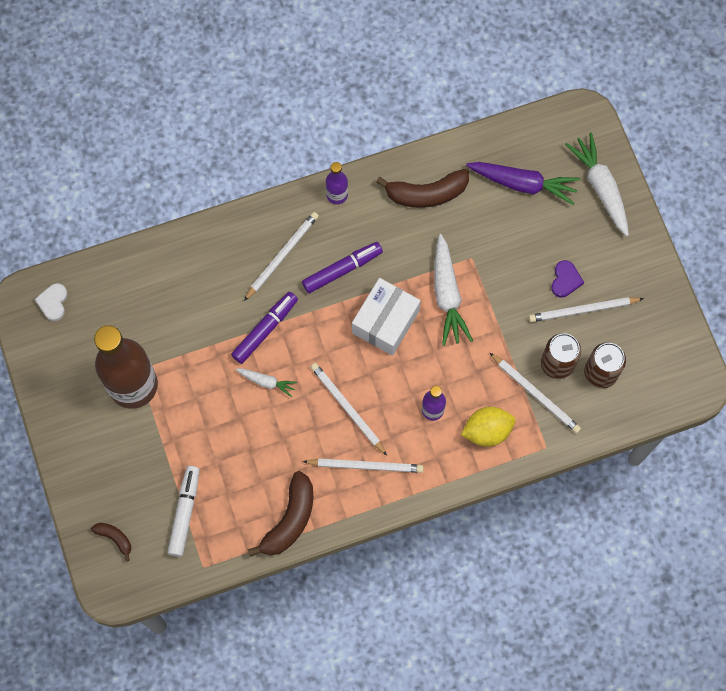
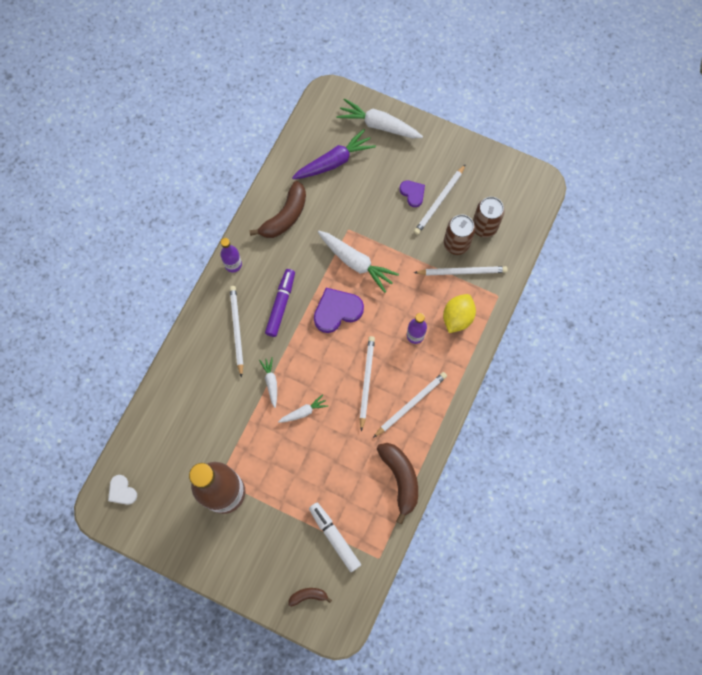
camera: 45 degrees left, 0 degrees up
purple marker [231,292,298,364] -> white carrot [259,357,277,408]
white pencil [311,363,387,456] -> white pencil turned 90 degrees clockwise [359,336,375,431]
white box [352,278,421,356] -> purple heart [314,288,364,333]

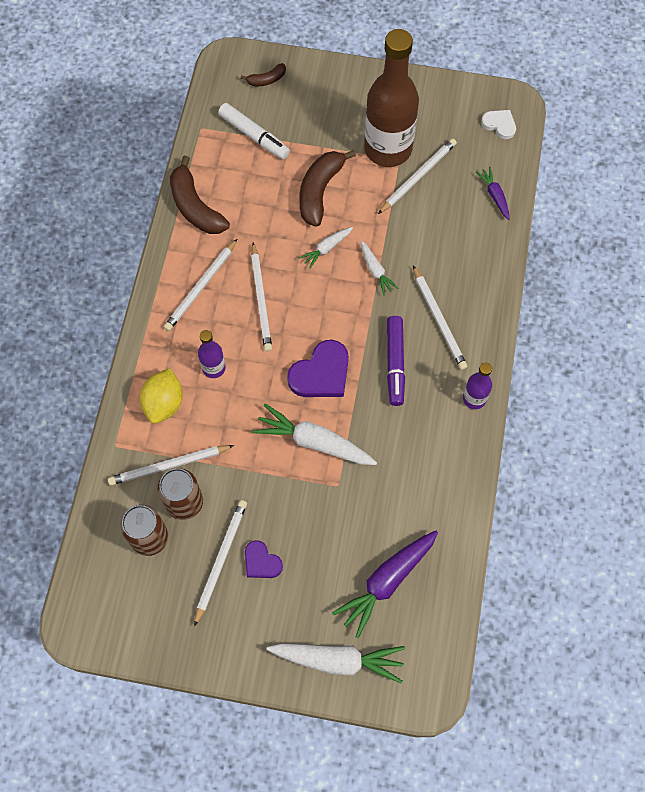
camera: 165 degrees right, 5 degrees down
brown banana [249,181,306,238] -> brown banana moved to [299,150,356,227]
none -> white pencil [378,138,457,214]
none -> purple carrot [476,167,510,220]

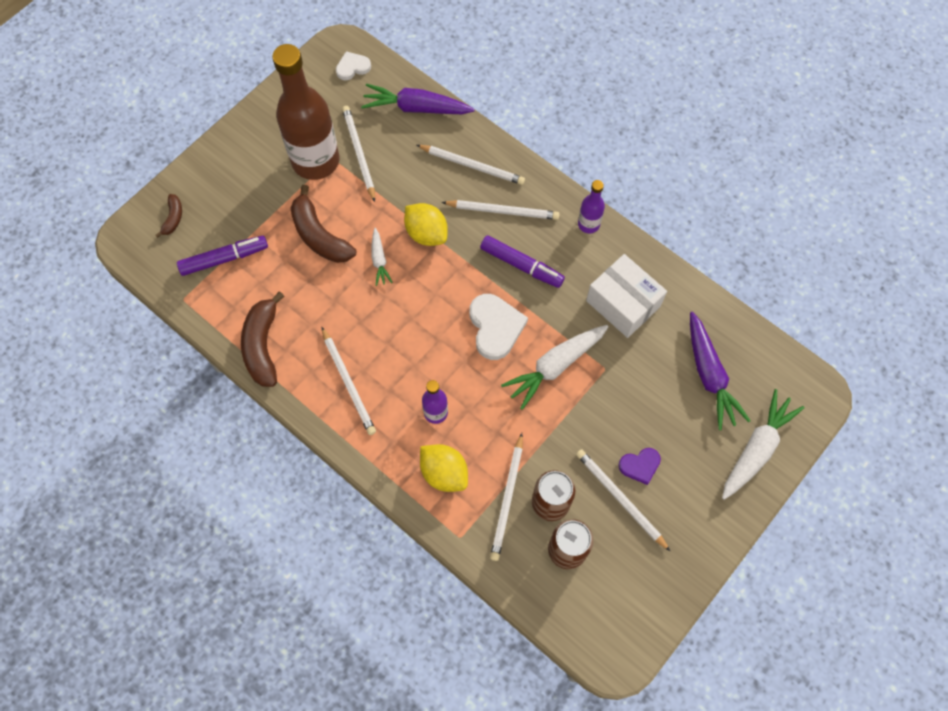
camera: 60 degrees left, 0 degrees up
brown banana [170,156,230,234] -> brown banana turned 90 degrees clockwise [241,291,284,387]
white marker [218,103,290,159] -> purple marker [177,236,268,276]
white pencil [251,243,272,352] -> white pencil moved to [417,145,525,185]
purple heart [287,340,349,397] -> white heart [470,294,528,360]
white carrot [361,241,398,295] -> yellow lemon [404,203,448,246]
purple carrot [476,167,510,220] -> purple carrot [361,83,475,114], size x1.86
none -> white box [586,254,667,338]

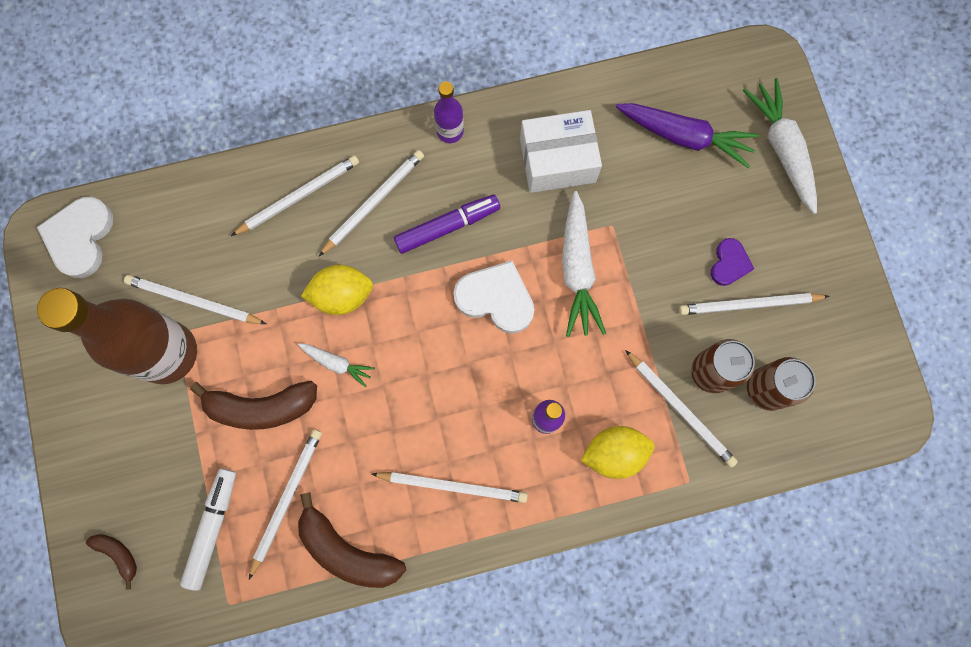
camera: 55 degrees left, 10 degrees up
purple marker [177,236,268,276] -> white marker [180,468,236,591]
white heart [336,51,371,80] -> white heart [37,197,113,278], size x1.70
purple carrot [361,83,475,114] -> none
none -> white pencil [249,429,322,579]

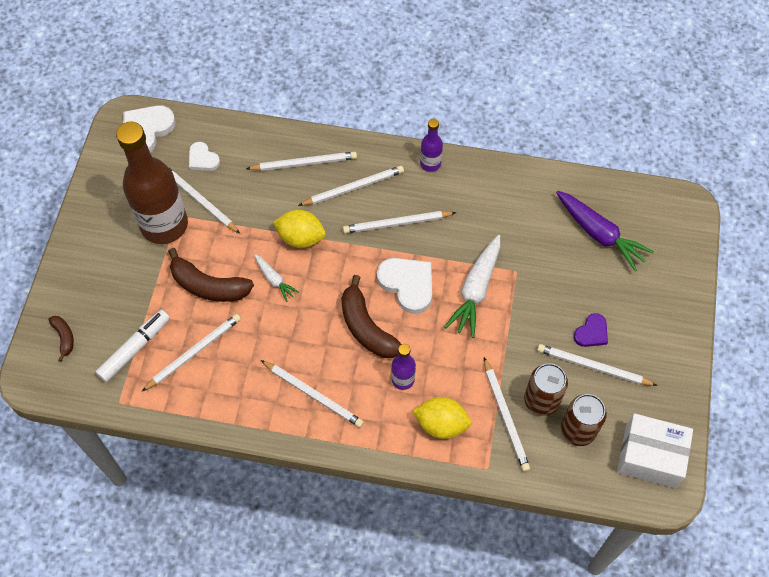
camera: 25 degrees right, 15 degrees down
brown banana [298,492,406,588] -> brown banana moved to [341,275,401,358]
purple marker [394,195,500,254] -> white pencil [343,211,456,234]
white box [520,110,602,193] -> white box moved to [617,413,693,488]
white carrot [743,78,817,214] -> none
none -> white heart [189,142,220,171]

